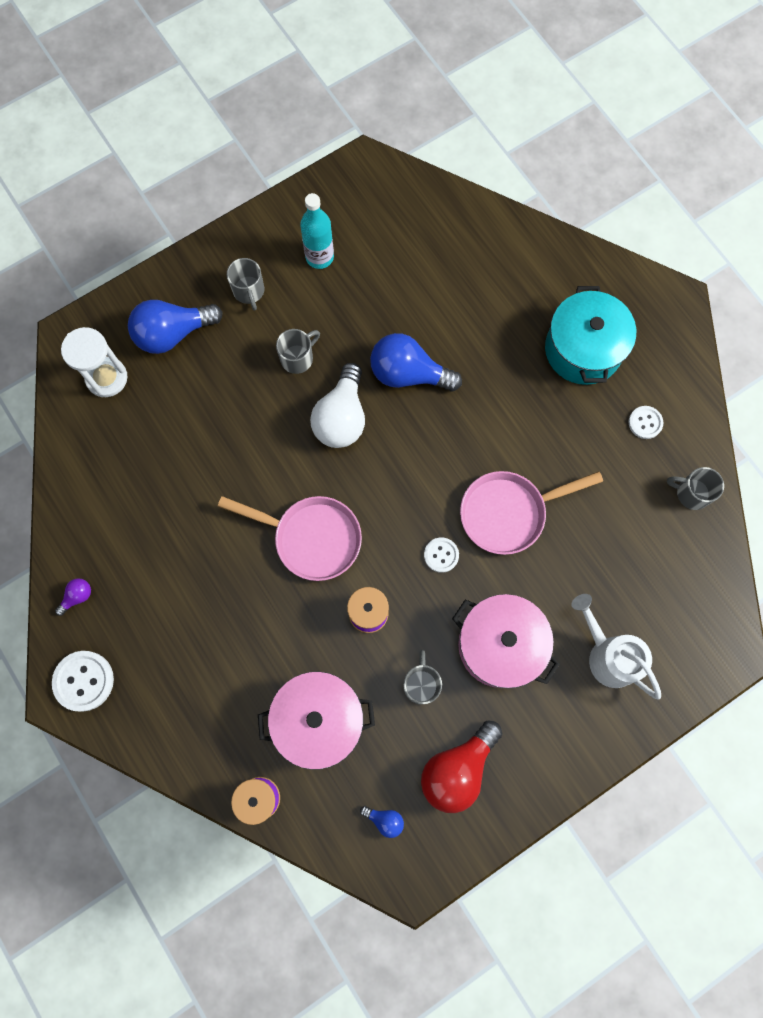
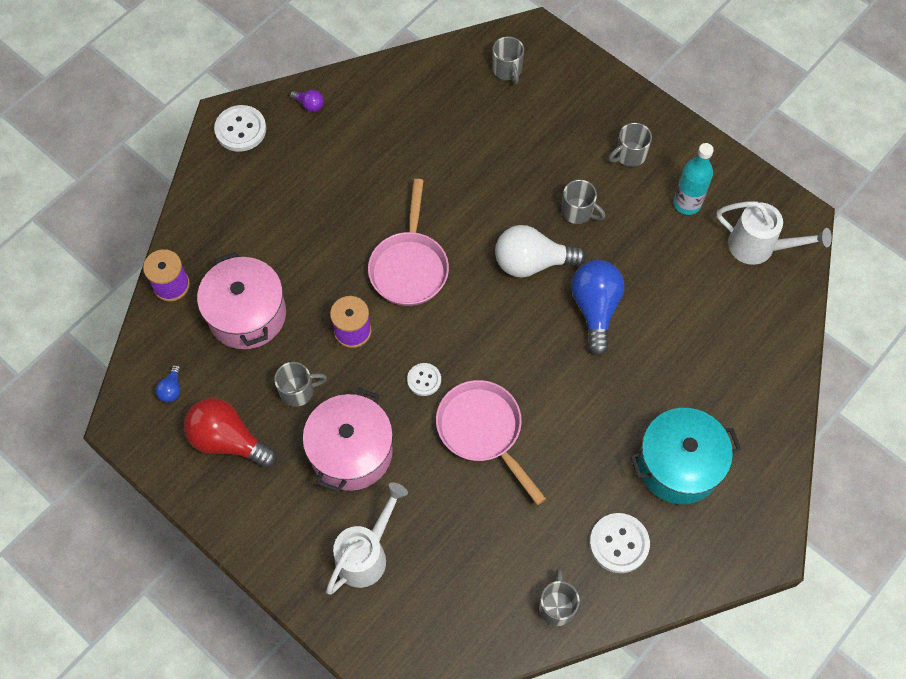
camera: 75 degrees right, 10 degrees down
white hourglass [61,327,127,397] -> grey mug [492,37,524,84]
blue light bulb [128,300,223,354] -> none
white button [629,406,663,439] -> white button [590,513,650,573], size x1.64
none -> white watering can [716,201,832,265]

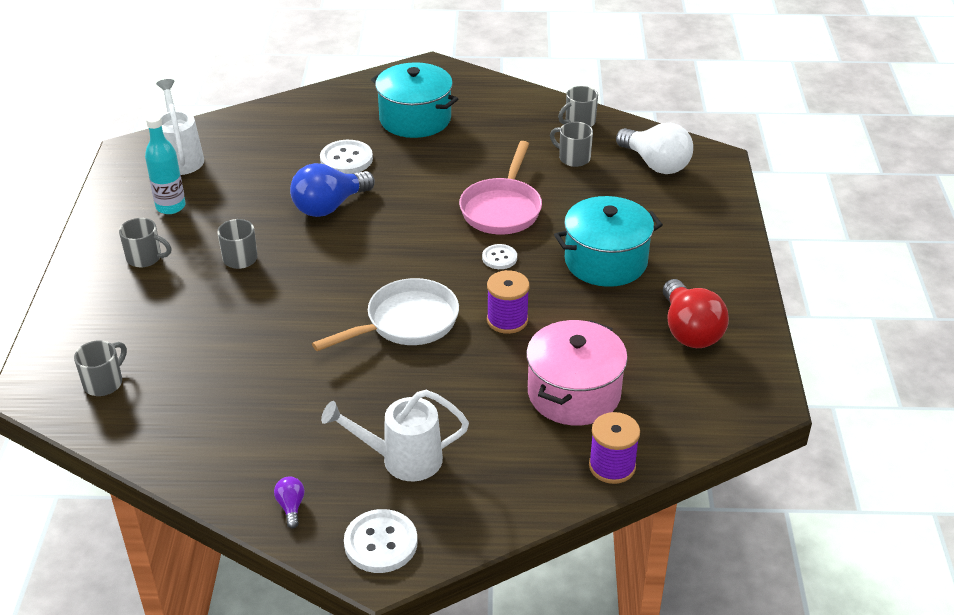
camera: 130 degrees left, 25 degrees down
blue light bulb [156,365,181,402] -> none
grey mug [274,362,327,407] -> grey mug moved to [550,122,593,167]
pink pot [303,388,393,492] -> turquoise pot [554,196,663,287]
white watering can [326,482,408,595] -> white watering can moved to [321,390,469,481]
pink pan [368,179,449,306] -> white pan [312,278,459,351]
white light bulb [495,225,586,278] -> white light bulb moved to [616,123,693,174]
white button [590,513,650,573] -> white button moved to [320,140,373,174]

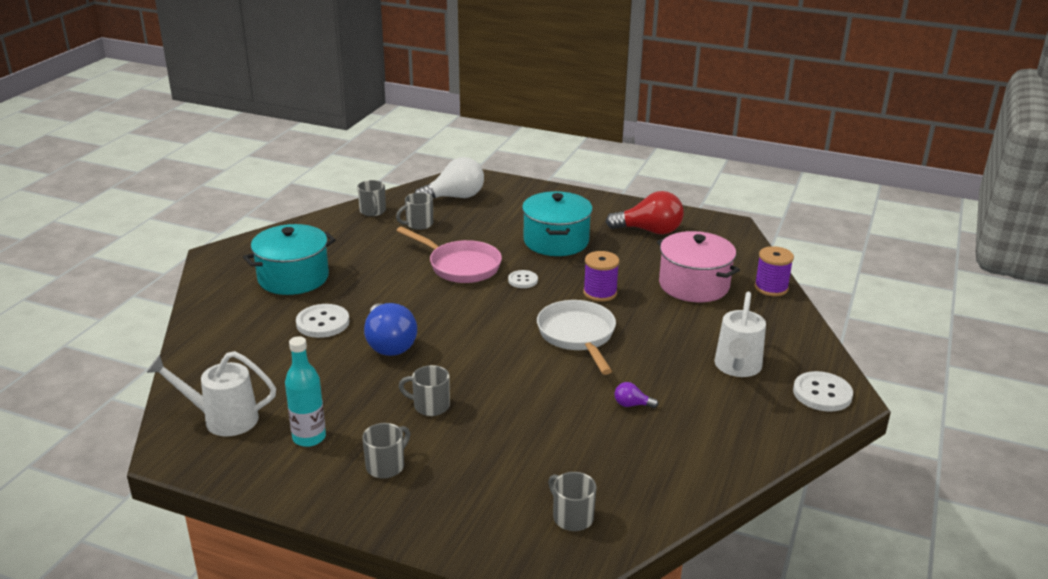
camera: 70 degrees left, 10 degrees down
purple light bulb [274,477,305,529] -> purple light bulb moved to [615,382,658,408]

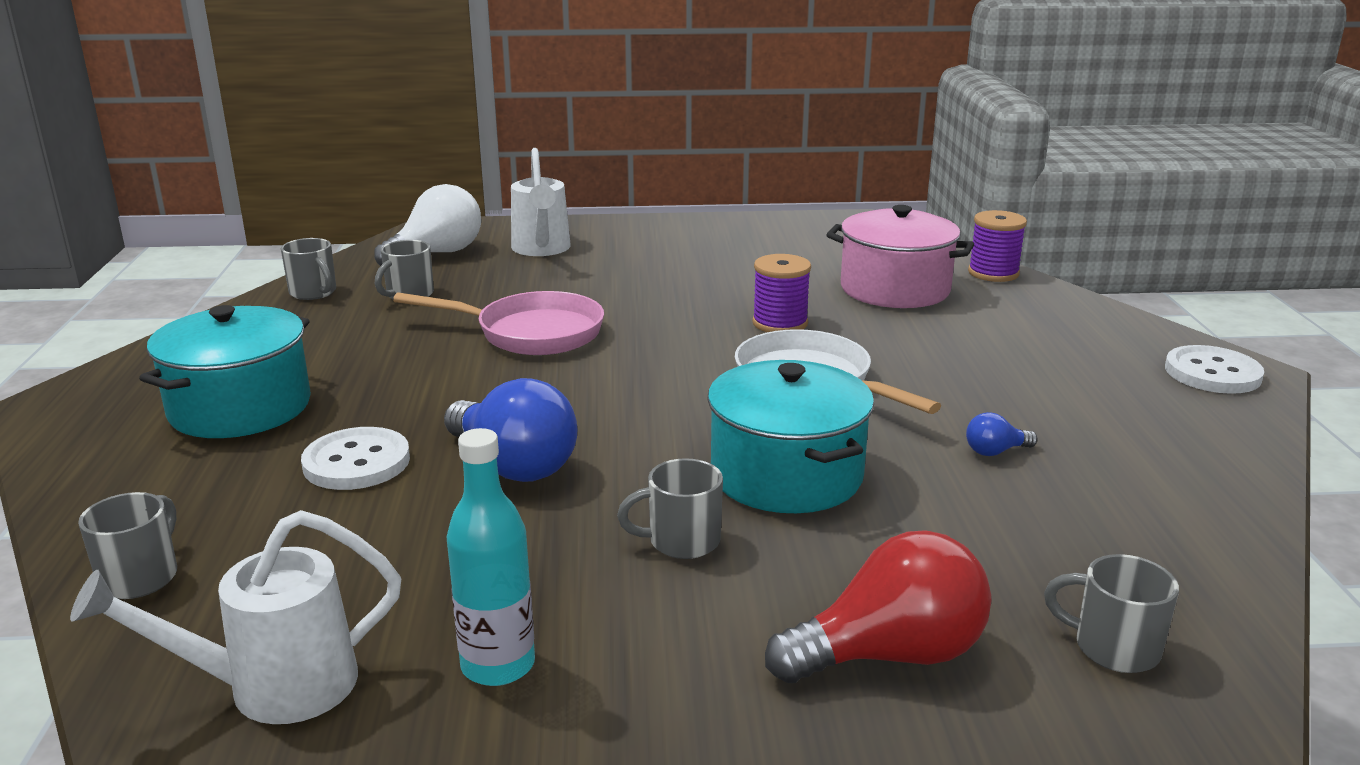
camera: 25 degrees left, 5 degrees down
grey mug [362,423,410,479] -> grey mug moved to [78,492,177,599]
white button [508,270,538,288] -> none
turquoise pot [522,191,593,256] -> turquoise pot moved to [707,360,874,513]
red light bulb [606,191,684,235] -> red light bulb moved to [765,530,992,683]
purple light bulb [615,382,658,408] -> blue light bulb [966,412,1037,456]
white watering can [715,292,766,377] -> white watering can moved to [511,148,571,256]

